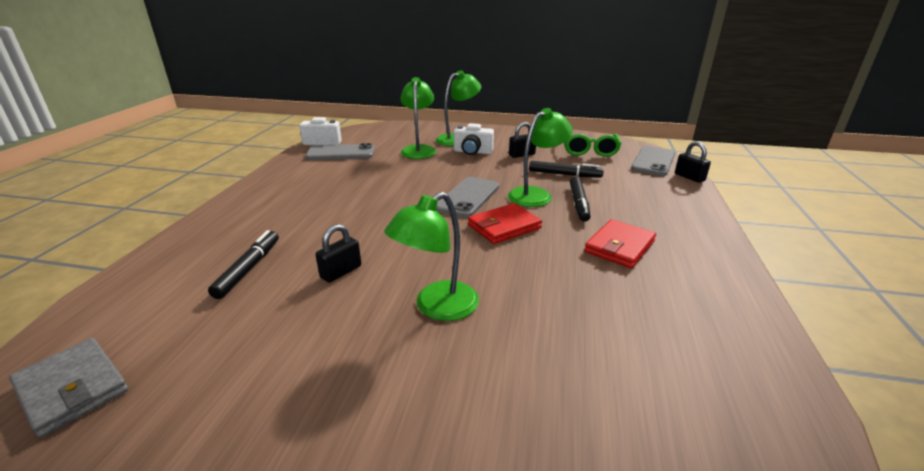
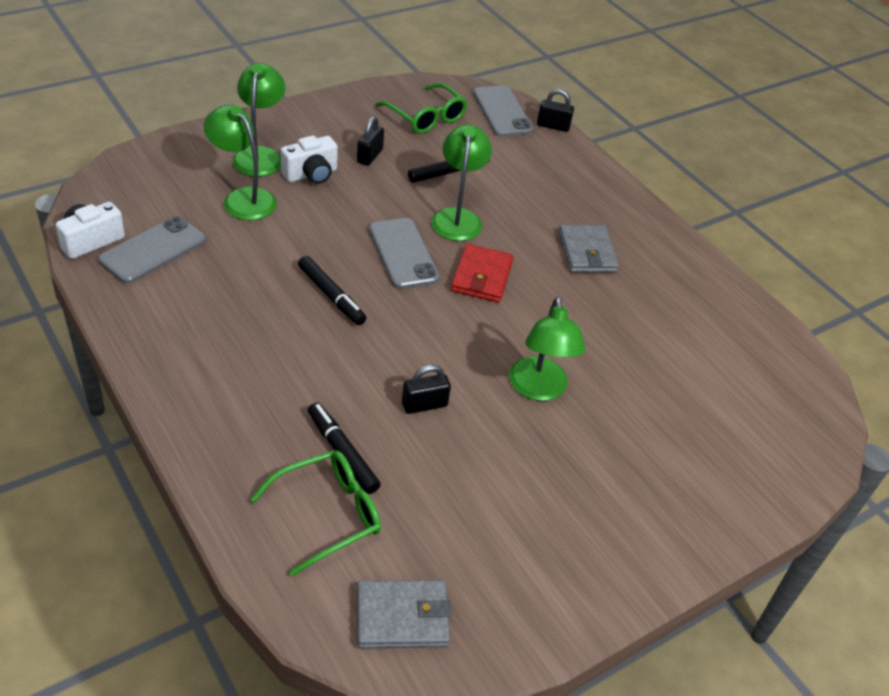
camera: 50 degrees left, 15 degrees up
black padlock [315,224,361,283] -> black padlock turned 75 degrees clockwise [402,365,451,414]
black marker [570,177,591,222] -> black marker moved to [298,256,366,325]
red wallet [584,219,656,268] -> grey wallet [558,224,619,272]
none -> green glasses [250,451,381,576]

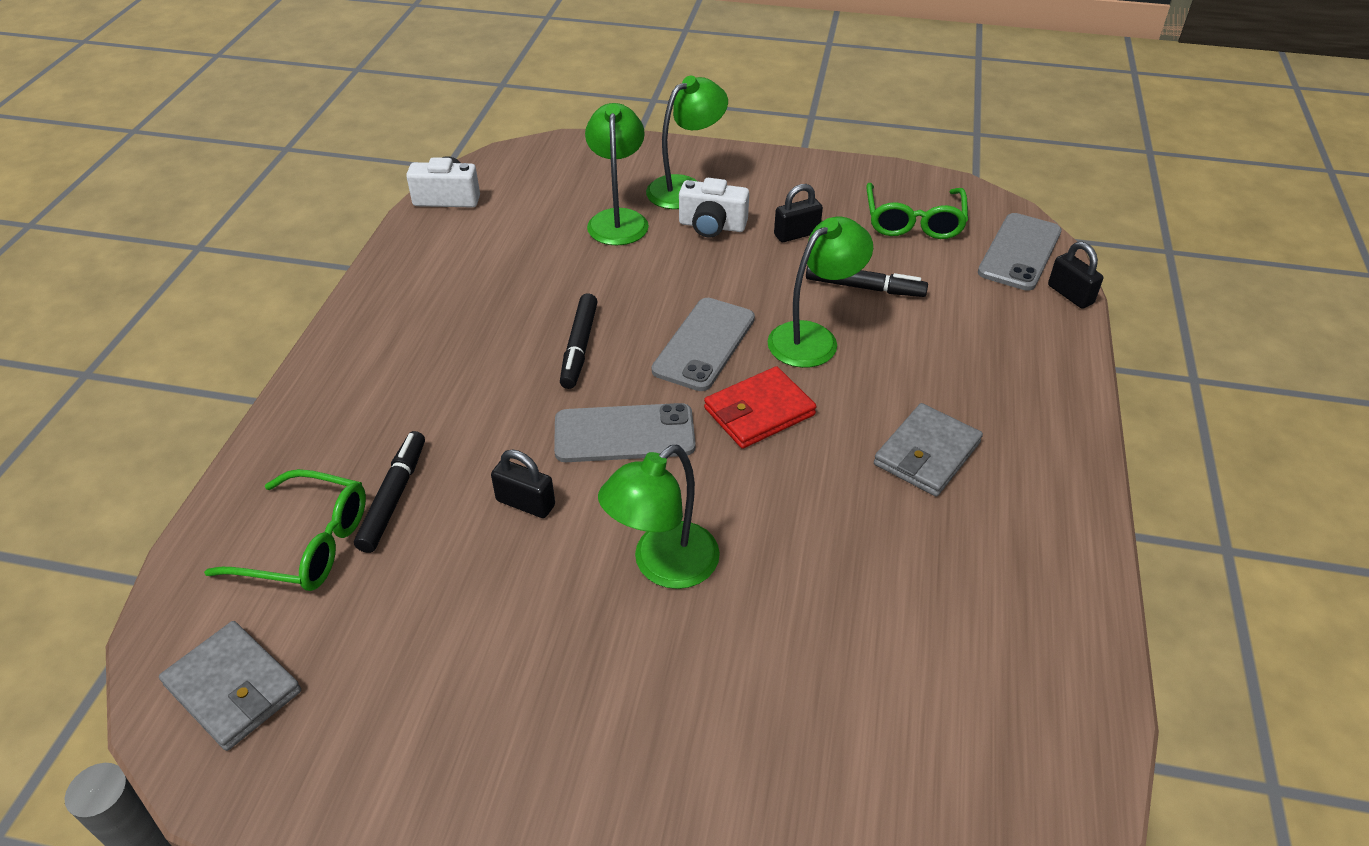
camera: 50 degrees right, 0 degrees up
grey phone [98,216,206,284] -> grey phone moved to [554,403,696,462]

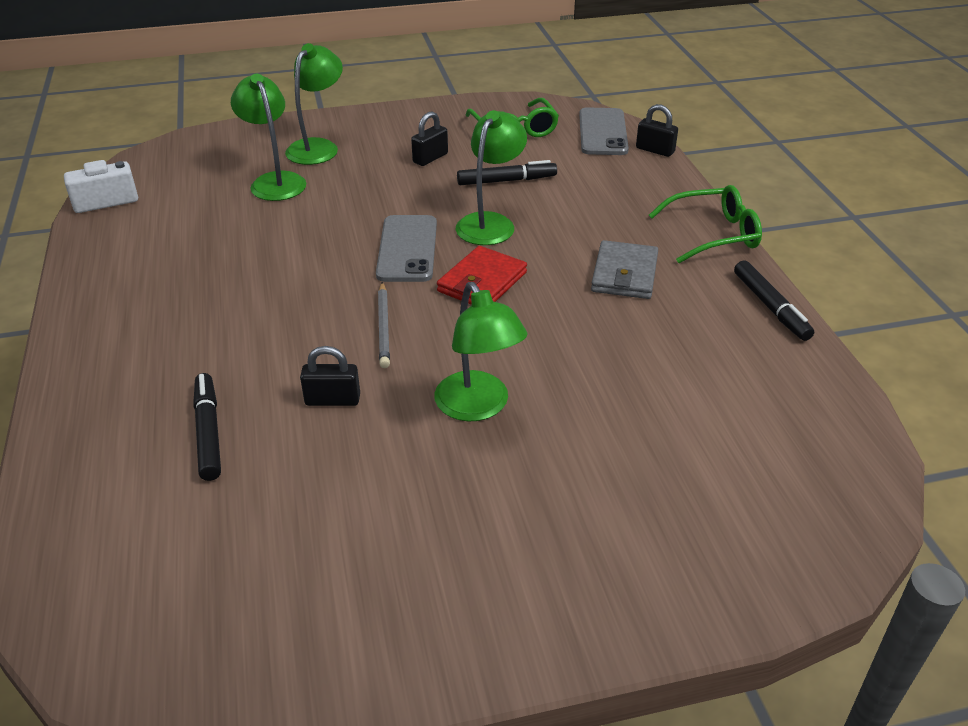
camera: 25 degrees left, 5 degrees down
grey wallet [159,621,301,751] -> none
green glasses [204,469,366,591] -> green glasses moved to [649,185,762,263]
grey phone [554,403,696,462] -> grey pencil [378,282,390,368]
black marker [560,293,598,389] -> black marker moved to [734,261,814,341]
green lamp [598,445,720,589] -> green lamp turned 45 degrees counterclockwise [434,282,527,421]
white camera [679,178,749,237] -> none

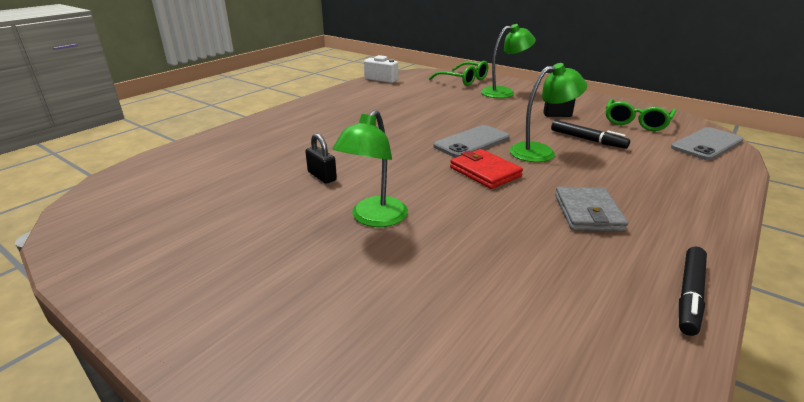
camera: 50 degrees right, 10 degrees down
black marker [193,373,221,481] -> none
green lamp [231,74,306,201] -> none
grey pencil [378,282,390,368] -> none
red wallet [437,246,527,305] -> red wallet turned 60 degrees clockwise [450,149,523,189]
grey wallet [591,240,658,299] -> grey wallet turned 60 degrees counterclockwise [555,187,628,232]
black padlock [636,104,678,157] -> none
green glasses [649,185,762,263] -> green glasses moved to [429,61,488,86]

